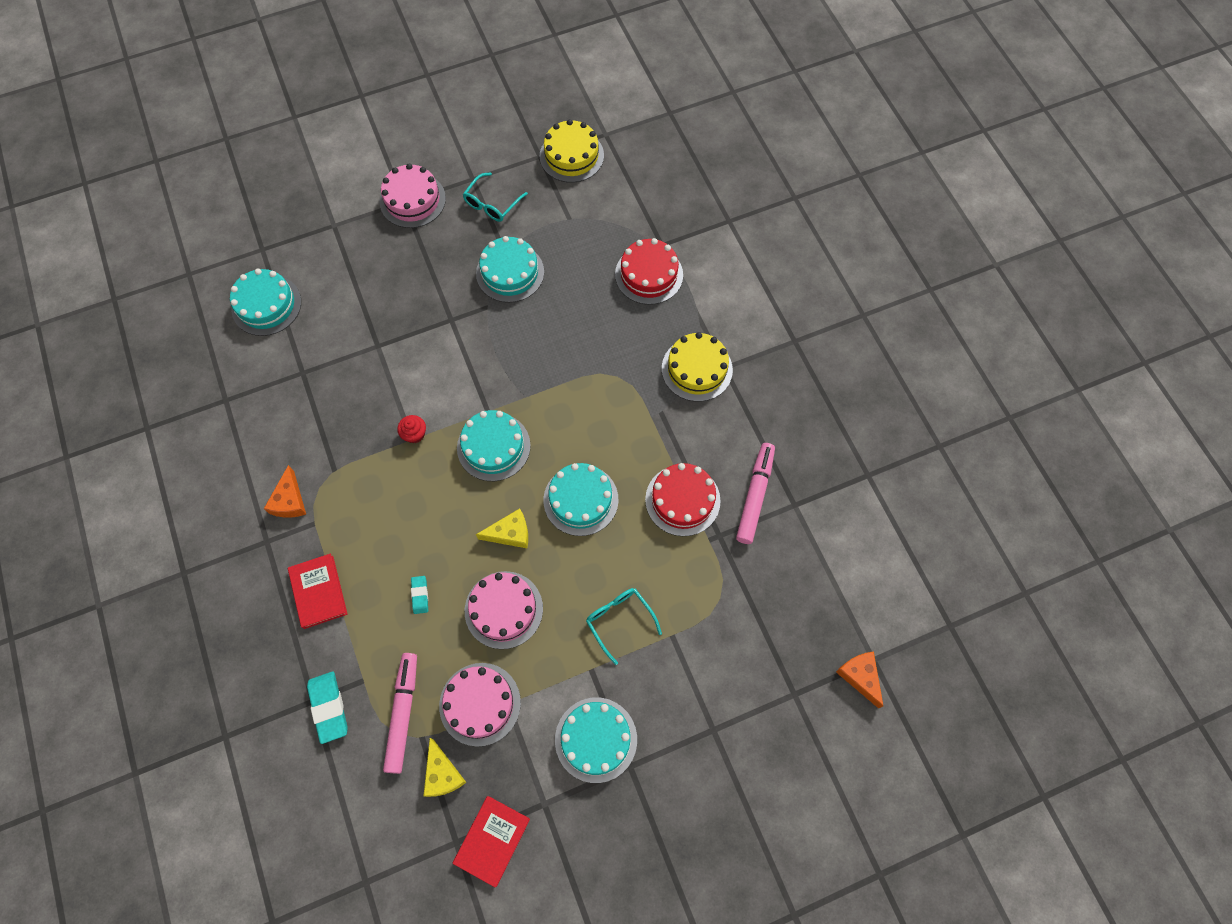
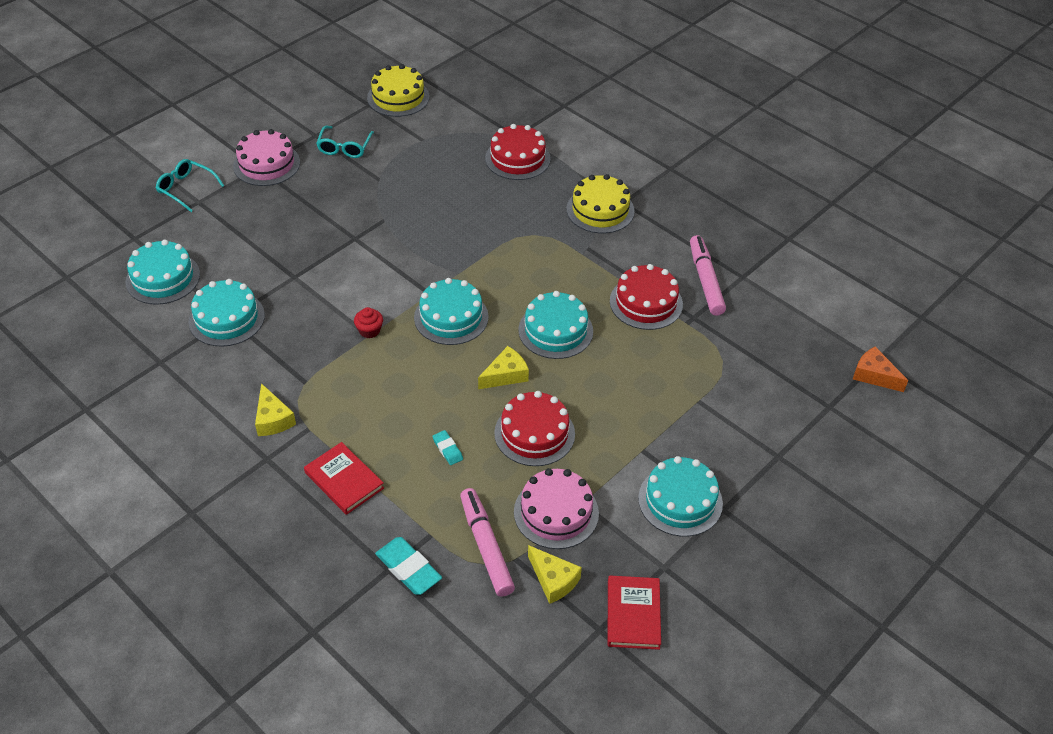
camera: 25 degrees left, 20 degrees down
orange cheese [264,465,306,518] -> yellow cheese [255,383,296,436]
pink cake [465,571,543,649] -> red cake [494,391,575,466]
turquoise cake [476,236,544,303] -> turquoise cake moved to [188,279,265,347]
turquoise glasses [586,588,662,665] -> turquoise glasses moved to [156,159,224,212]

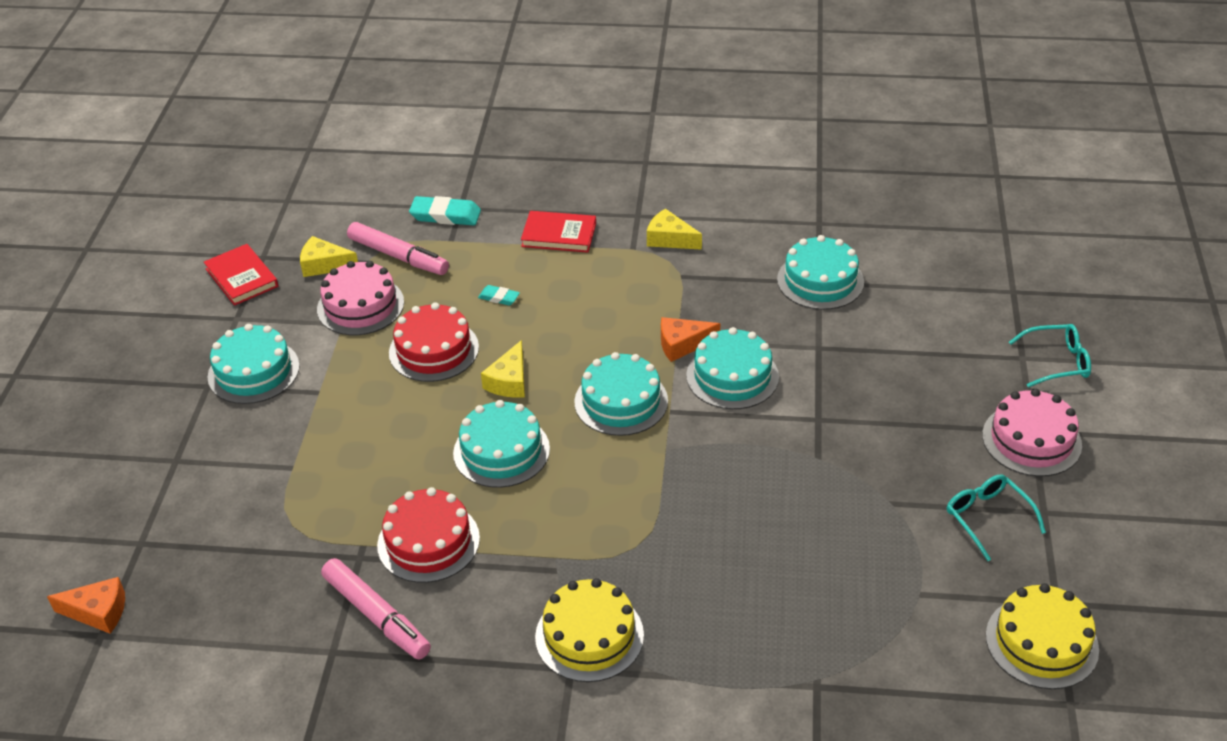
camera: 145 degrees right, 5 degrees down
turquoise cake [125,240,200,305] -> turquoise cake moved to [686,327,779,409]
red cupcake [354,307,383,338] -> orange cheese [661,317,720,362]
red cake [485,124,550,180] -> none

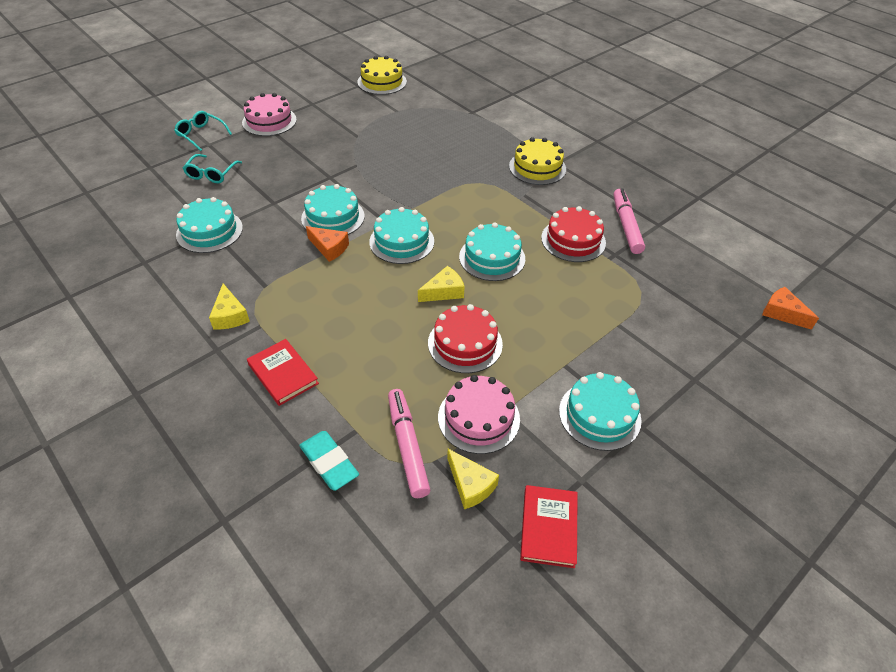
camera: 140 degrees left, 5 degrees up
turquoise eraser [478,285,520,306] -> none
turquoise glasses [947,474,1046,561] -> turquoise glasses moved to [183,154,242,183]

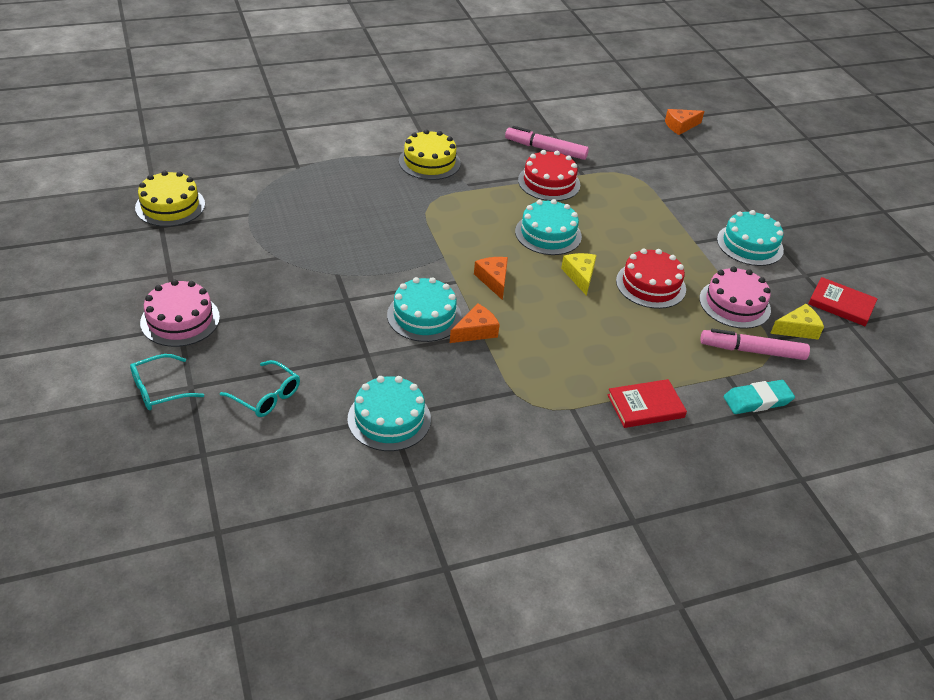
camera: 70 degrees left, 5 degrees down
yellow cheese [209,284,250,329] -> none
turquoise cake [369,207,434,264] -> orange cheese [474,257,508,300]

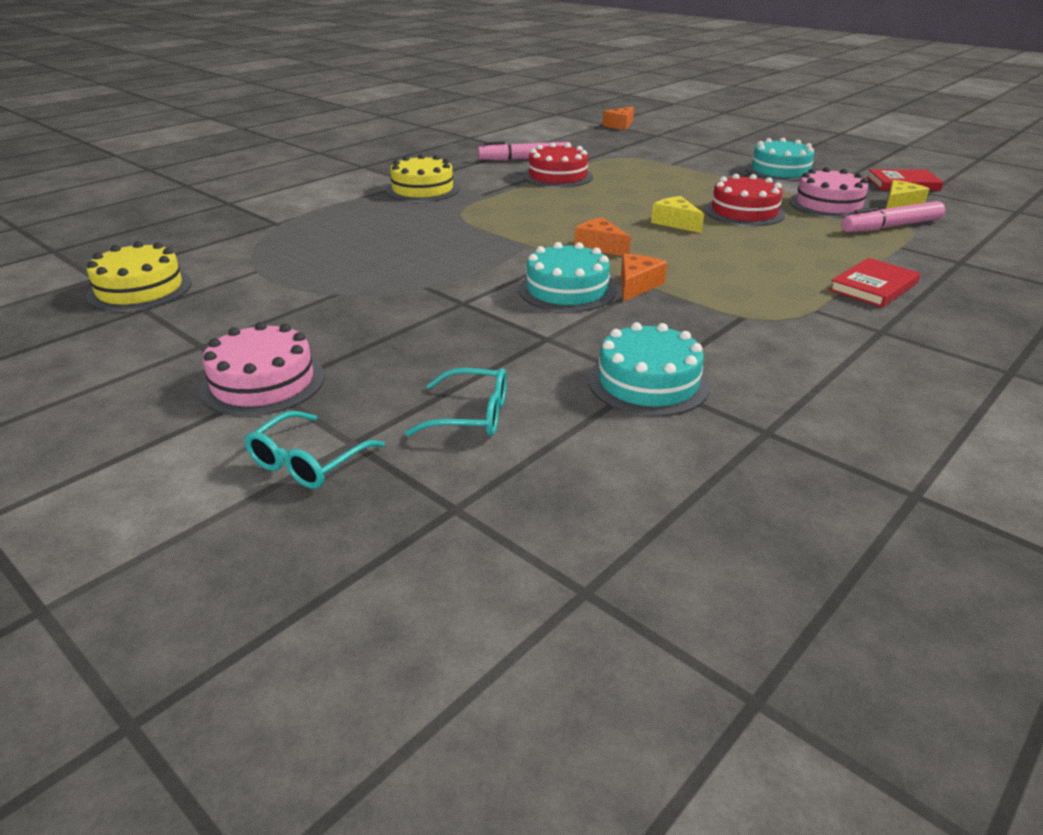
camera: 25 degrees left, 10 degrees down
turquoise cake [515,199,582,255] -> none
turquoise eraser [723,380,795,414] -> none

